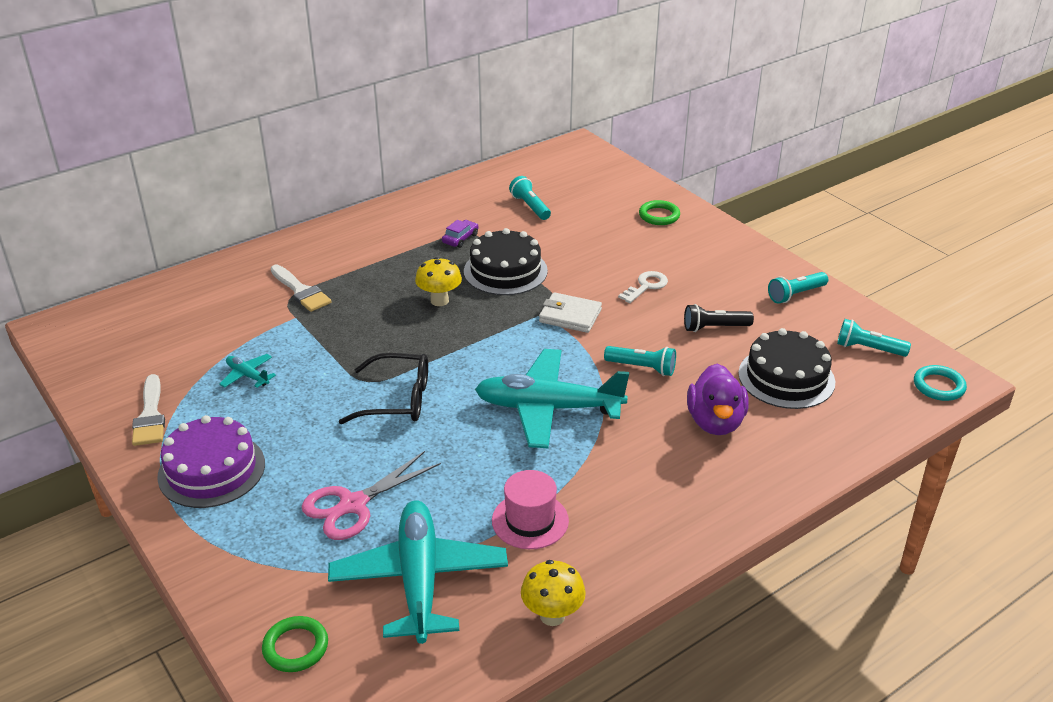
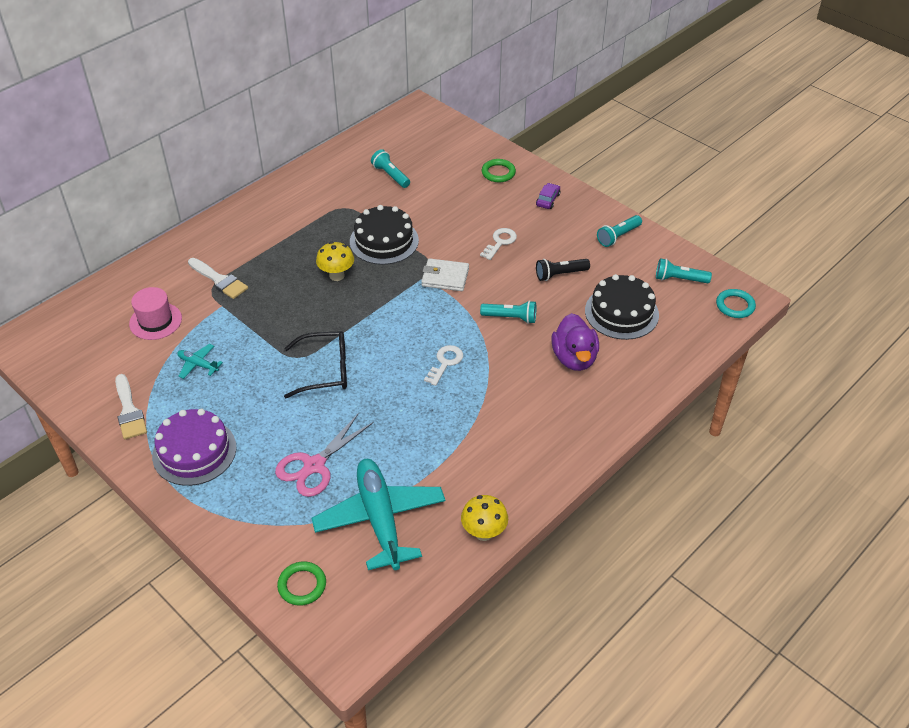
camera: 10 degrees left, 10 degrees up
purple car [442,220,479,248] -> purple car moved to [536,183,560,209]
turquoise plane [475,349,629,448] -> white key [424,345,463,386]
pink hat [492,470,569,549] -> pink hat moved to [129,287,182,340]

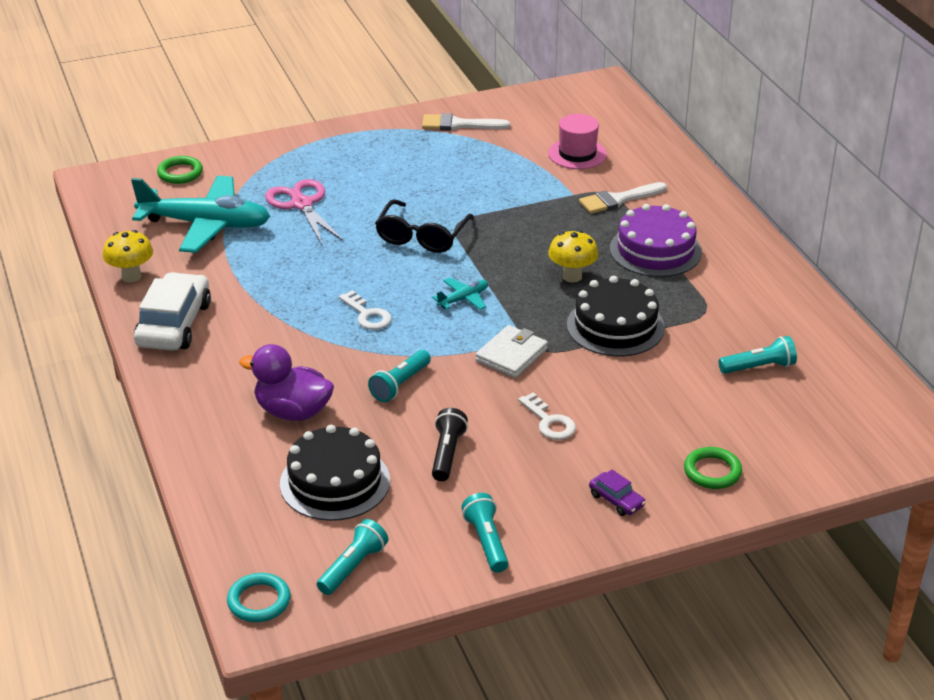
camera: 115 degrees right, 10 degrees down
purple cake [152,409,236,486] -> purple cake moved to [610,204,702,277]
turquoise plane [177,344,223,379] -> turquoise plane moved to [432,278,488,310]
none -> white car [134,272,211,351]

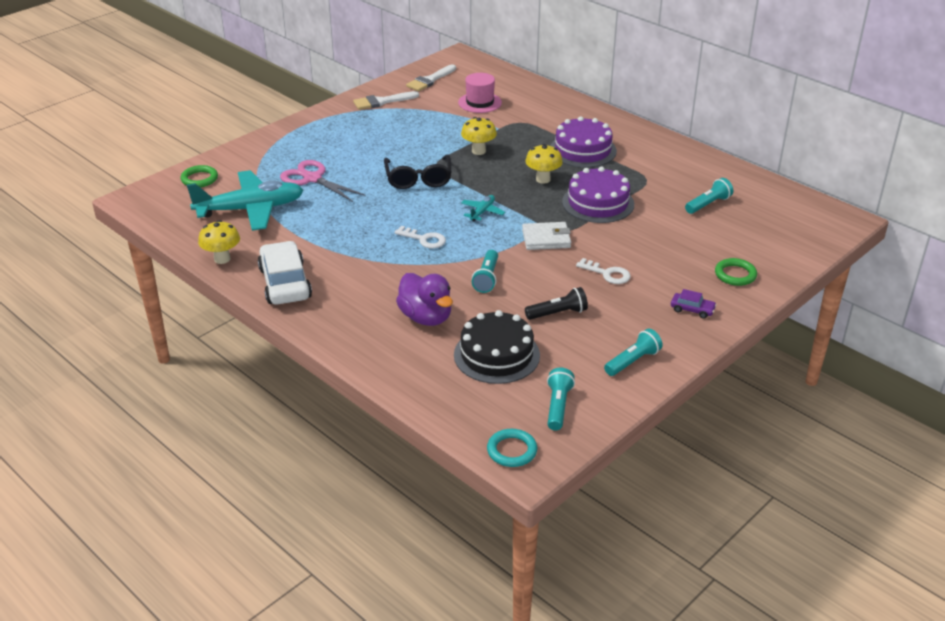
camera: 25 degrees left, 0 degrees up
purple duck [239,344,334,421] -> purple duck turned 120 degrees counterclockwise [396,273,453,326]
black flashlight [432,408,468,481] -> black flashlight turned 90 degrees clockwise [525,287,588,320]
turquoise flashlight [461,493,509,573] -> turquoise flashlight turned 90 degrees clockwise [604,329,663,376]
white wallet [475,325,548,378] -> white wallet turned 75 degrees clockwise [522,222,571,250]
black cake [567,276,665,356] -> purple cake [562,167,634,223]
white brush [579,182,667,214] -> white brush moved to [406,64,456,91]
none -> yellow mushroom [461,117,497,155]

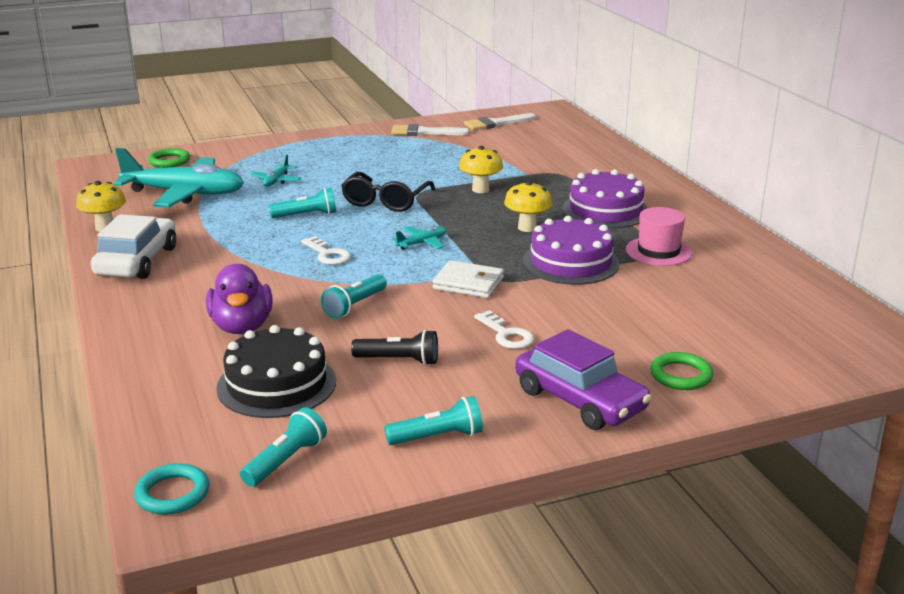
camera: 25 degrees right, 10 degrees down
pink scissors [280,160,365,202] -> turquoise plane [251,155,301,186]
pink hat [458,73,502,113] -> pink hat moved to [626,207,692,266]
purple car [671,289,717,319] -> purple car [515,329,651,430], size x2.15
turquoise flashlight [685,178,733,214] -> turquoise flashlight moved to [269,188,336,218]

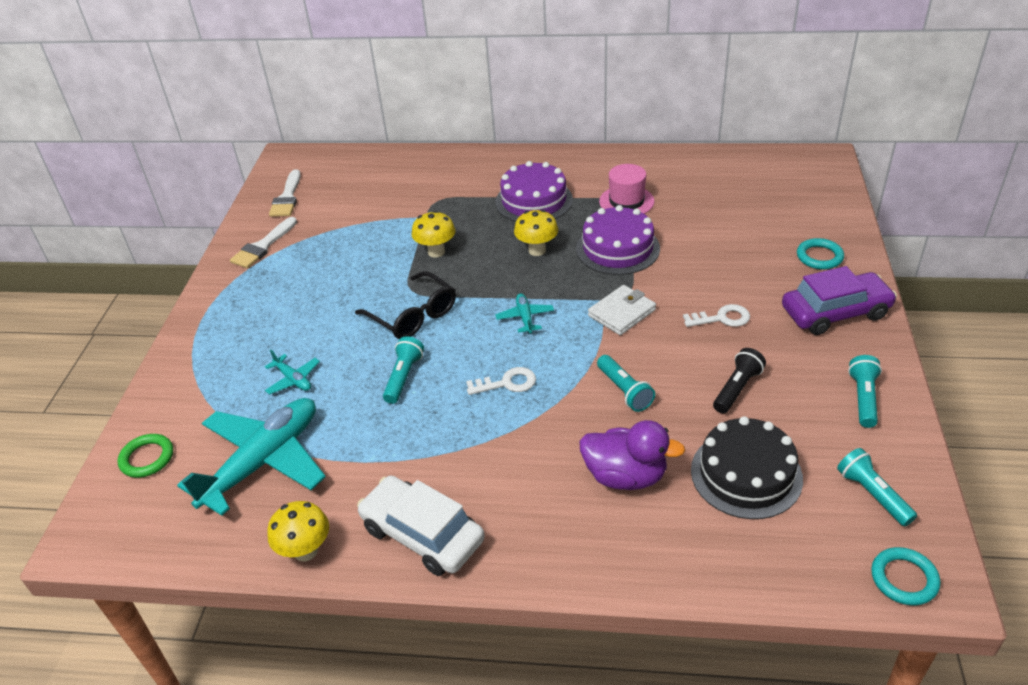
camera: 60 degrees left, 15 degrees up
green ring [650,352,713,390] -> turquoise ring [797,238,844,270]

